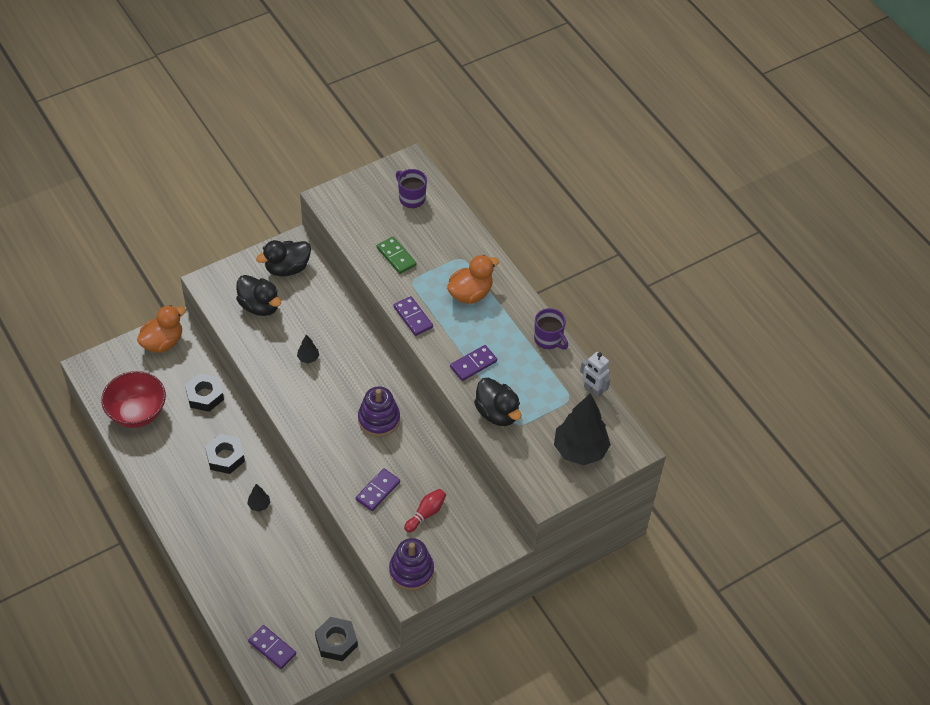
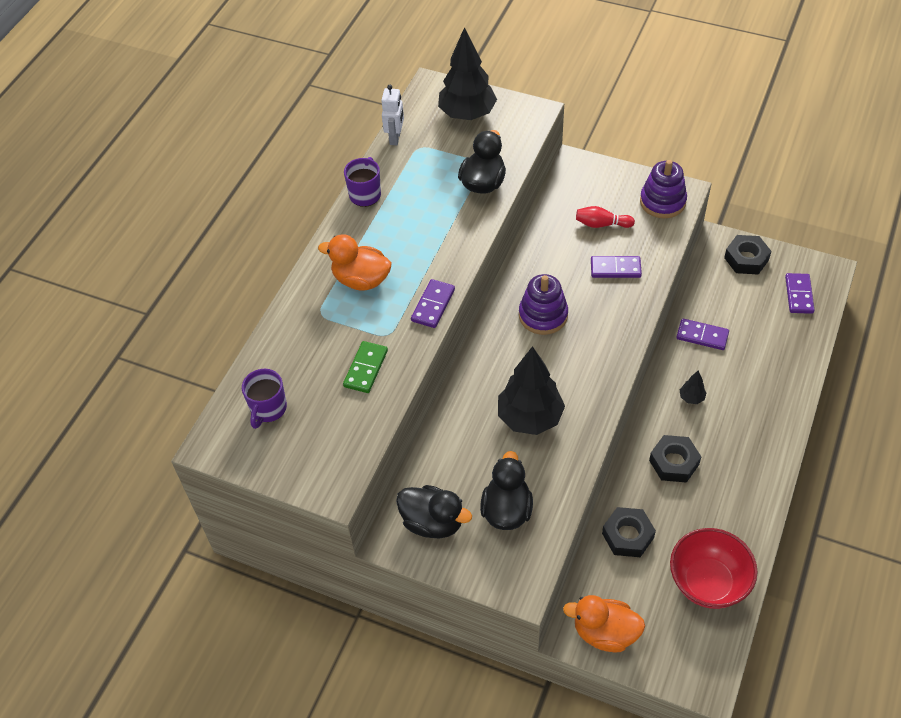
camera: 120 degrees left, 0 degrees up
black tree [297,334,319,363] -> black tree [498,346,565,435], size x2.34
purple domino [450,345,497,381] -> purple domino moved to [676,319,729,350]

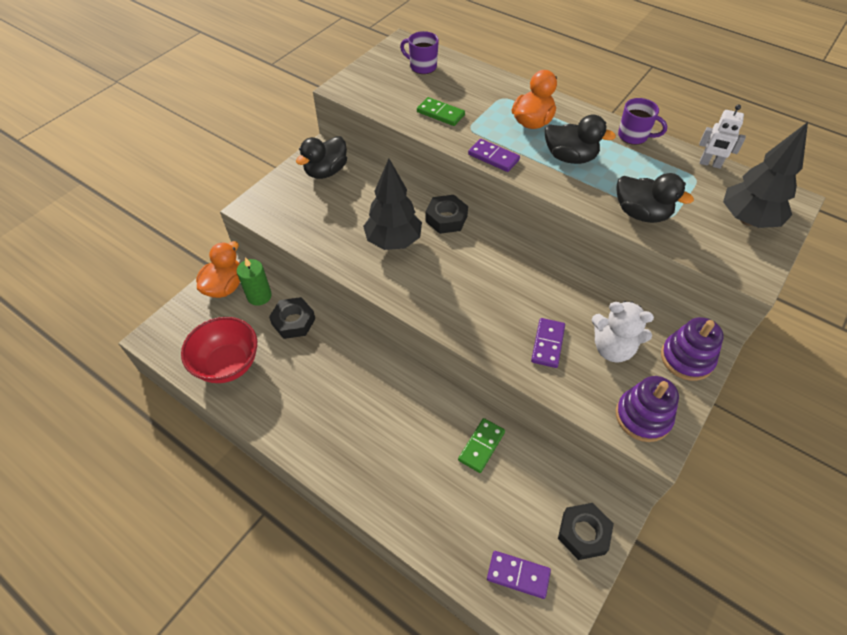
camera: 100 degrees right, 0 degrees up
black duck [480,451,533,530] -> black duck moved to [545,114,616,164]
purple stacking toy [519,274,568,335] -> purple stacking toy moved to [661,317,724,381]
red bowling pin [576,206,635,228] -> white teddy bear [592,301,654,363]
black nut [649,435,701,483] -> black nut moved to [425,195,468,234]
purple domino [676,319,729,350] -> green domino [458,418,505,473]
black tree [680,370,706,404] -> none
none -> green candle [237,257,272,306]

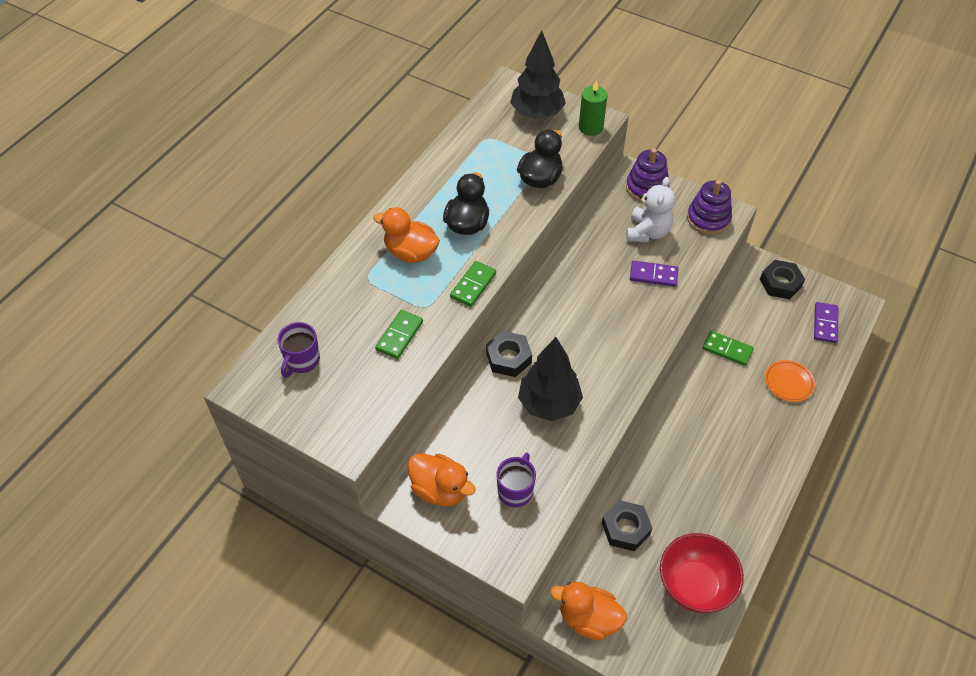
camera: 95 degrees left, 0 degrees up
green candle [237,257,272,306] -> green candle moved to [579,80,608,136]
black duck [296,136,347,179] -> orange duck [408,454,476,506]
purple domino [468,139,520,172] -> green domino [450,261,496,307]
purple mug [618,98,667,145] -> purple mug moved to [496,453,536,507]
white robot [699,104,746,169] -> none
none -> orange plate [765,360,815,402]

